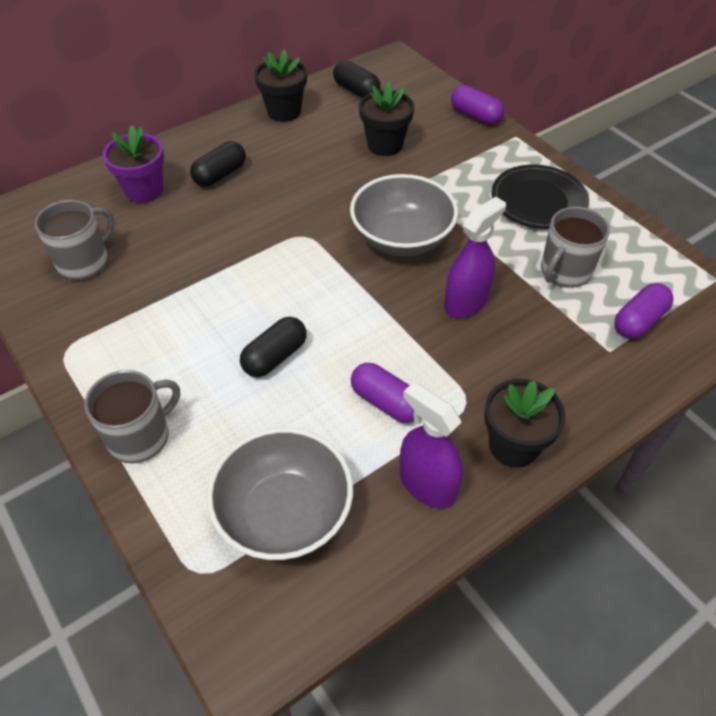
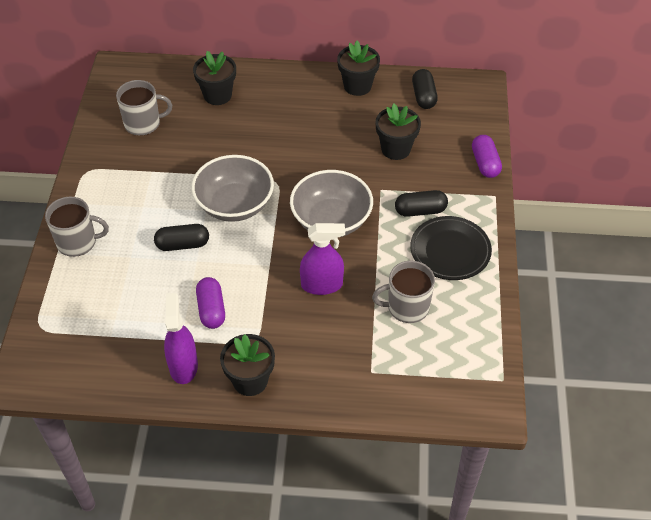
camera: 40 degrees right, 0 degrees up
purple flower pot [103,125,164,203] -> black flower pot [193,51,236,105]
black capsule [190,141,246,187] -> black capsule moved to [395,190,448,217]
grey bowl [207,428,353,560] -> grey bowl moved to [191,155,274,222]
purple capsule [614,283,673,339] -> none

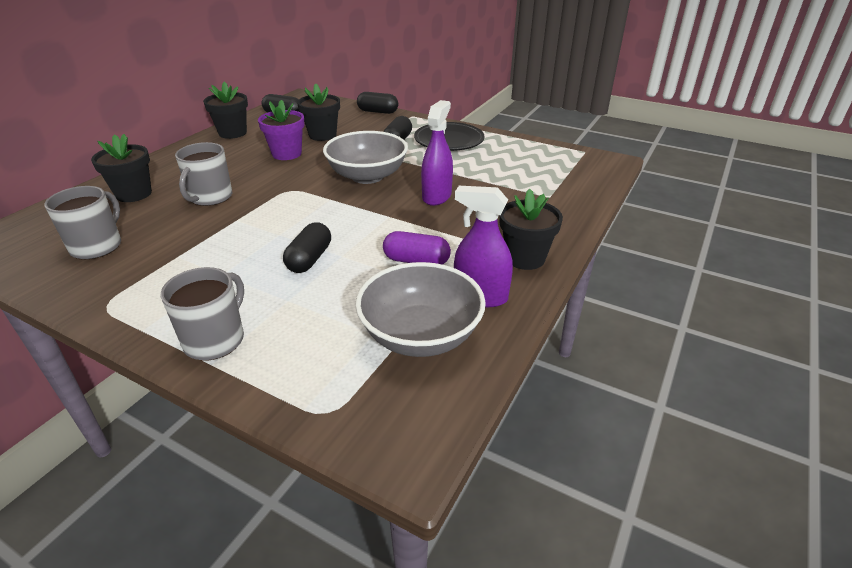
camera: 65 degrees left, 15 degrees down
grey bowl [191,155,274,222] -> grey bowl moved to [355,262,486,357]
grey mug [372,261,435,323] -> grey mug moved to [175,142,232,206]
purple capsule [472,135,502,178] -> black capsule [357,92,398,114]
none -> purple flower pot [258,100,305,160]

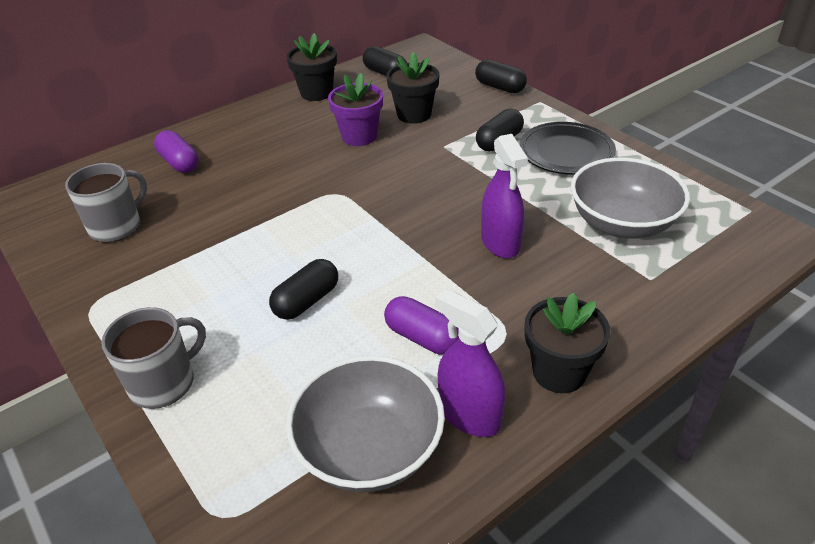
camera: 25 degrees right, 5 degrees up
black flower pot [91,134,152,202] -> purple capsule [154,130,199,173]
grey mug [175,142,232,206] -> none
grey bowl [323,131,408,184] -> grey bowl moved to [571,157,690,239]
purple spray bottle [421,100,453,206] -> purple spray bottle turned 120 degrees clockwise [481,134,528,258]

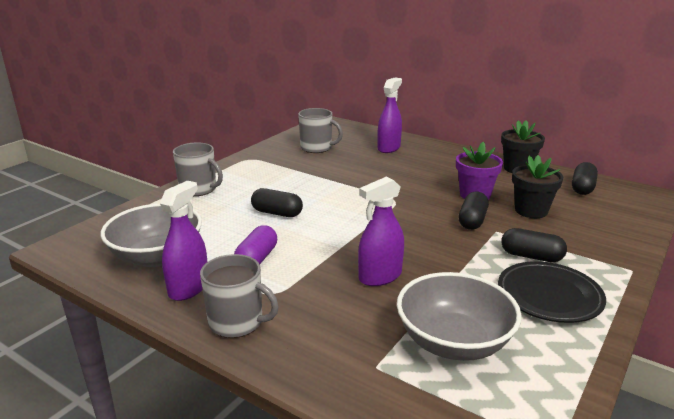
camera: 70 degrees right, 15 degrees down
purple capsule [154,130,199,173] -> purple spray bottle [377,77,402,153]
black capsule [475,59,527,93] -> black capsule moved to [459,192,489,230]
black flower pot [525,292,610,393] -> grey mug [200,254,279,338]

